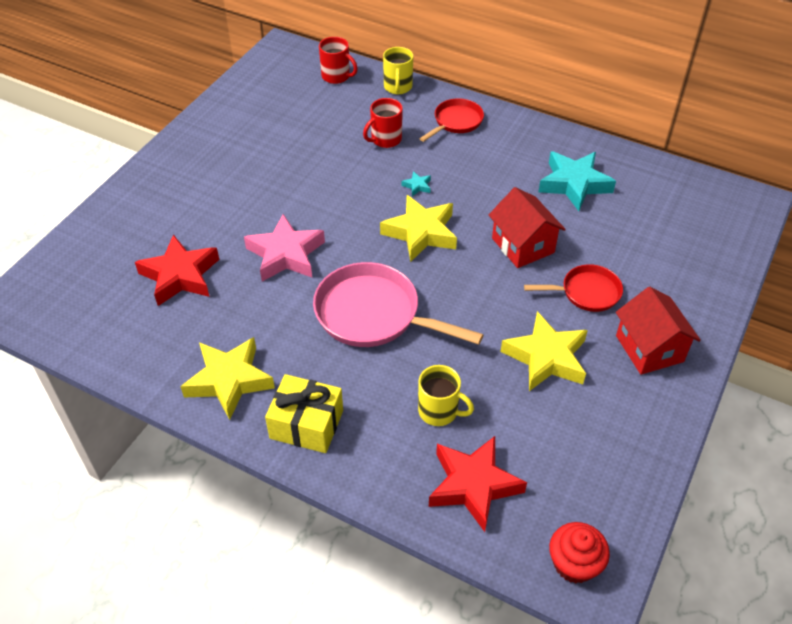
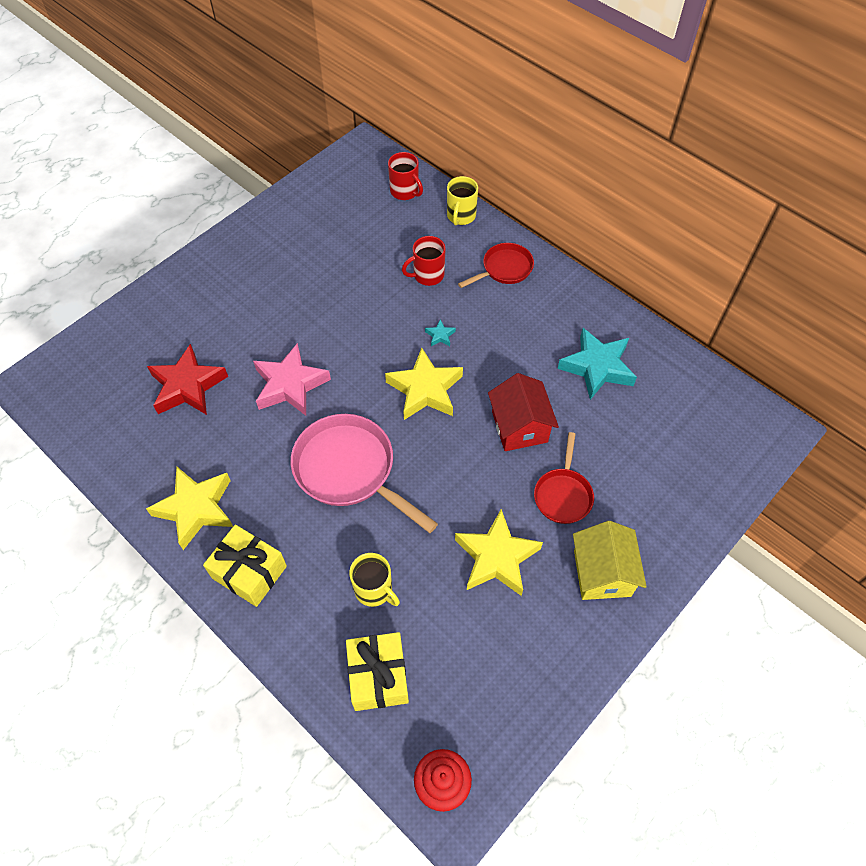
camera: 15 degrees right, 10 degrees up
red star [429,436,527,532] -> yellow gift [346,632,409,711]
red pan [524,264,623,312] -> red pan turned 90 degrees clockwise [534,432,594,524]
red house [616,287,701,375] -> yellow house [573,521,647,600]

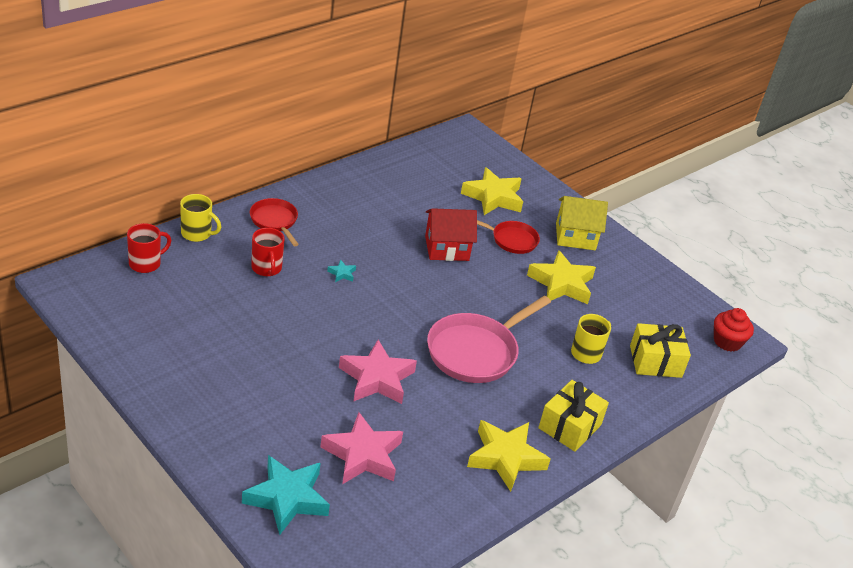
camera: 90 degrees left, 20 degrees down
red star [147,344,228,415] -> pink star [320,412,403,484]
yellow star [385,348,463,420] -> yellow star moved to [461,167,523,215]
turquoise star [558,328,637,400] -> turquoise star moved to [242,455,330,535]

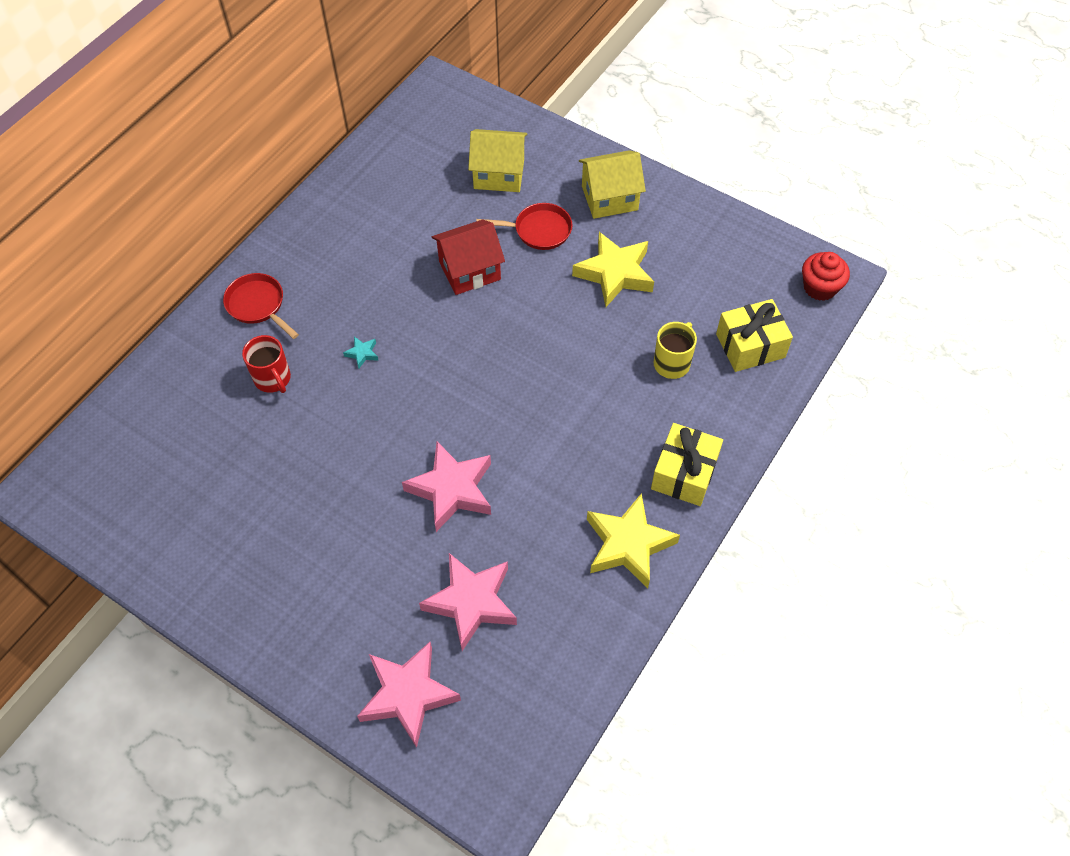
camera: 10 degrees left, 20 degrees up
red mug [127,223,171,273] -> none
yellow mug [180,194,221,242] -> none
turquoise star [242,455,330,535] -> pink star [357,642,461,748]
pink pan [427,296,551,383] -> none
yellow star [461,167,523,215] -> yellow house [468,129,527,192]

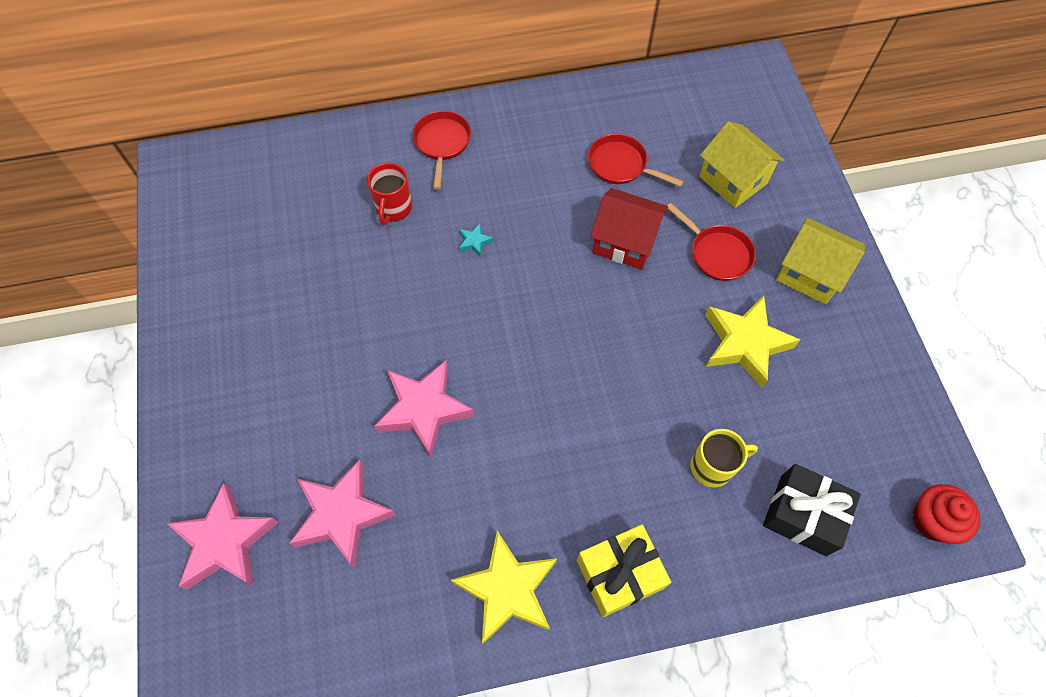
camera: 45 degrees right, 5 degrees up
yellow gift [716,299,793,372] -> black gift [763,464,861,556]
none -> red pan [588,134,684,187]

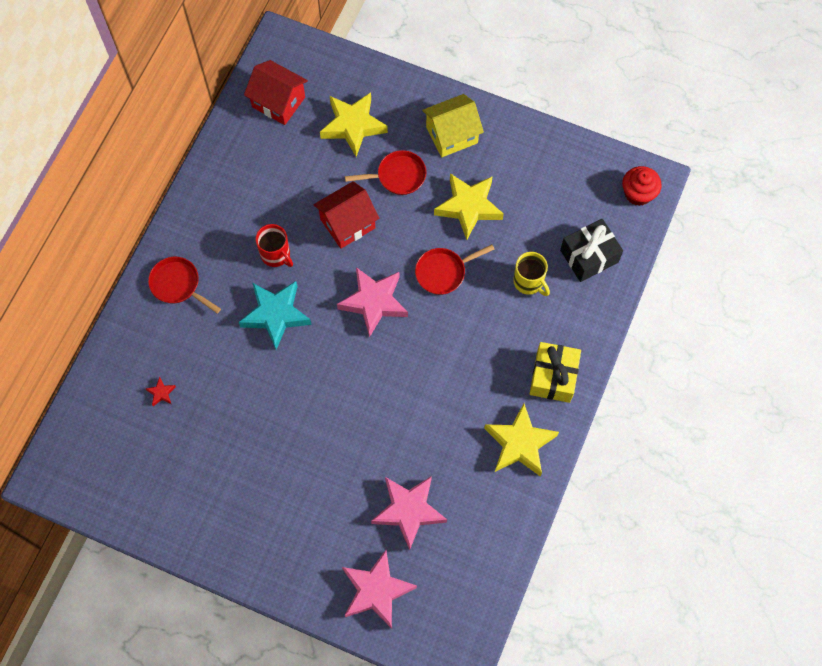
camera: 55 degrees left, 5 degrees up
red mug [367,163,412,225] -> red mug moved to [255,224,293,267]
pink star [374,360,474,458] -> pink star moved to [337,267,408,337]
turquoise star [459,223,493,257] -> turquoise star [239,281,312,350], size x2.44
red pan [588,134,684,187] -> red pan moved to [415,245,495,295]
yellow mug [691,429,758,488] -> yellow mug turned 120 degrees clockwise [513,252,550,296]
yellow house [699,121,785,208] -> yellow star [320,92,388,157]
none -> red star [146,377,176,406]
none -> red house [244,60,308,125]

